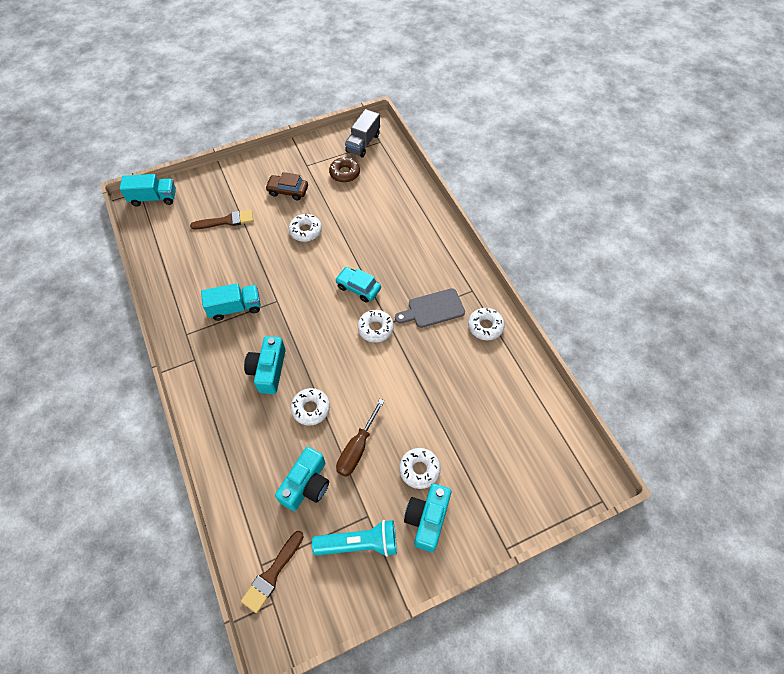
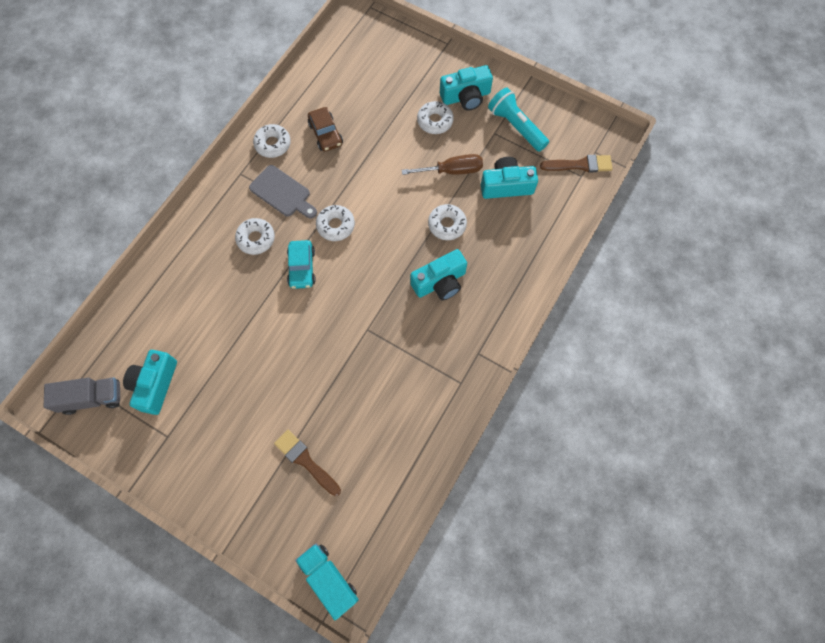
camera: 125 degrees left, 10 degrees up
turquoise truck [201,283,261,321] -> none
brown car [265,172,308,200] -> brown car moved to [308,107,343,152]
white donut [289,214,322,242] -> white donut moved to [235,218,275,255]
brown donut [329,157,360,183] -> turquoise camera [123,350,177,415]

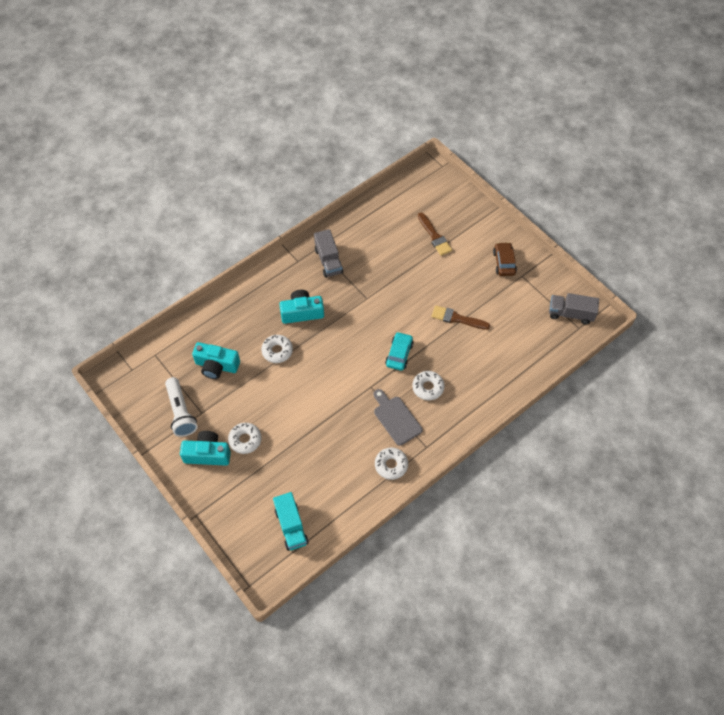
camera: 160 degrees left, 10 degrees down
turquoise camera [123,350,177,415] -> none
turquoise truck [295,544,359,620] -> turquoise truck moved to [273,492,309,551]
brown car [308,107,343,152] -> brown car moved to [493,242,517,276]
white donut [316,205,355,241] -> none
brown screwdriver [402,154,483,175] -> none
turquoise flashlight [488,87,549,152] -> white flashlight [165,377,198,437]
brown brush [540,155,613,173] -> brown brush moved to [432,305,490,330]
none -> grey truck [314,229,343,278]

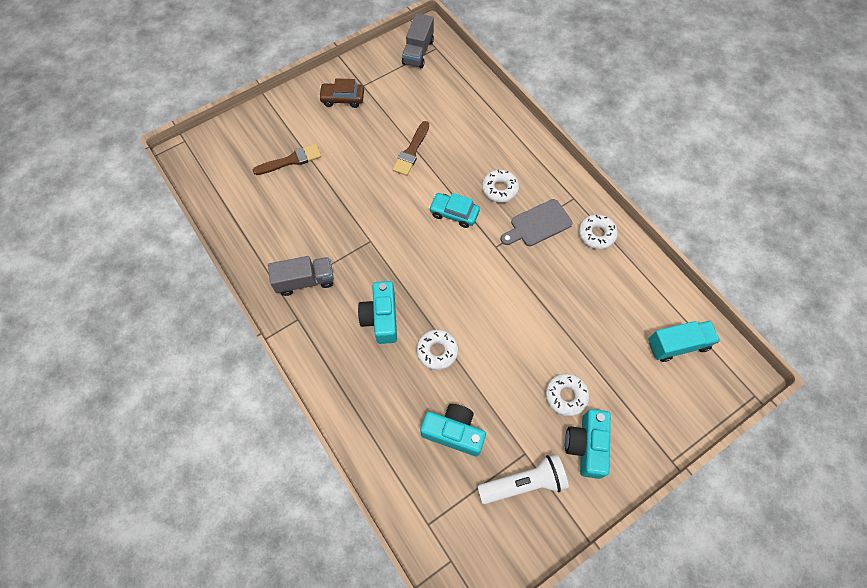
camera: 85 degrees left, 5 degrees up
turquoise camera [192,342,240,379] -> turquoise camera turned 90 degrees counterclockwise [420,404,486,456]

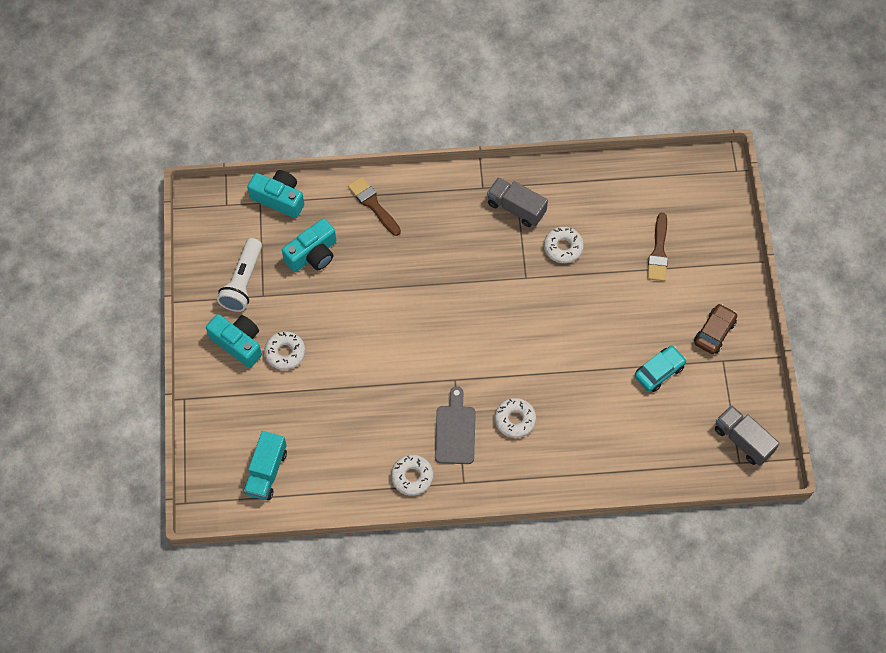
camera: 120 degrees right, 0 degrees up
grey truck [268,256,334,296] -> grey truck turned 105 degrees clockwise [487,177,548,227]
turquoise camera [358,281,397,344] -> turquoise camera moved to [247,170,304,218]
brown brush [392,121,429,176] -> brown brush moved to [348,177,401,236]
white donut [417,330,458,370] -> white donut moved to [544,227,584,263]
turquoise car [429,193,480,228] -> turquoise car moved to [635,346,687,392]

